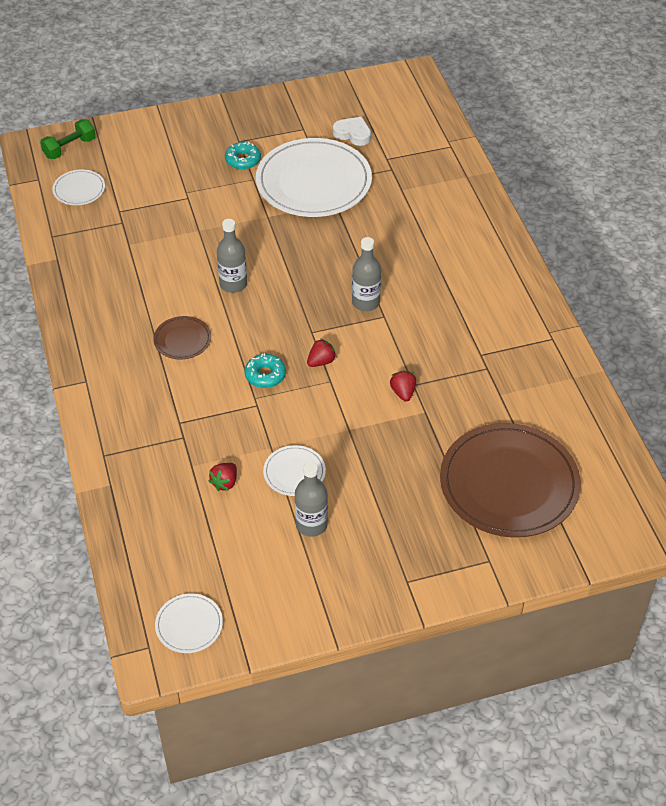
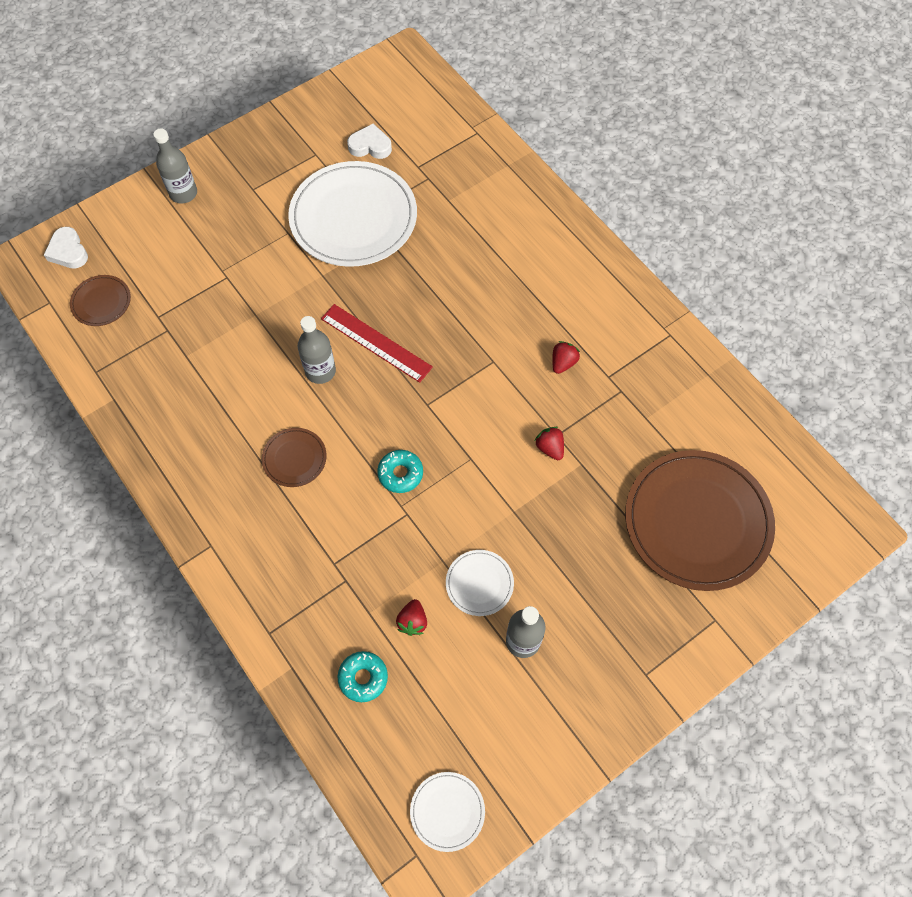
camera: 20 degrees left, 15 degrees up
green dumbbell [40,119,96,159] -> white heart [44,227,88,269]
white plate [52,169,105,205] -> brown plate [70,275,131,326]
turquoise donut [225,142,261,170] -> turquoise donut moved to [337,651,388,702]
red strawberry [307,339,337,367] -> red strawberry moved to [552,341,580,374]
grey bottle [352,237,381,311] -> grey bottle moved to [153,128,197,204]
none -> red ruler [321,304,433,383]

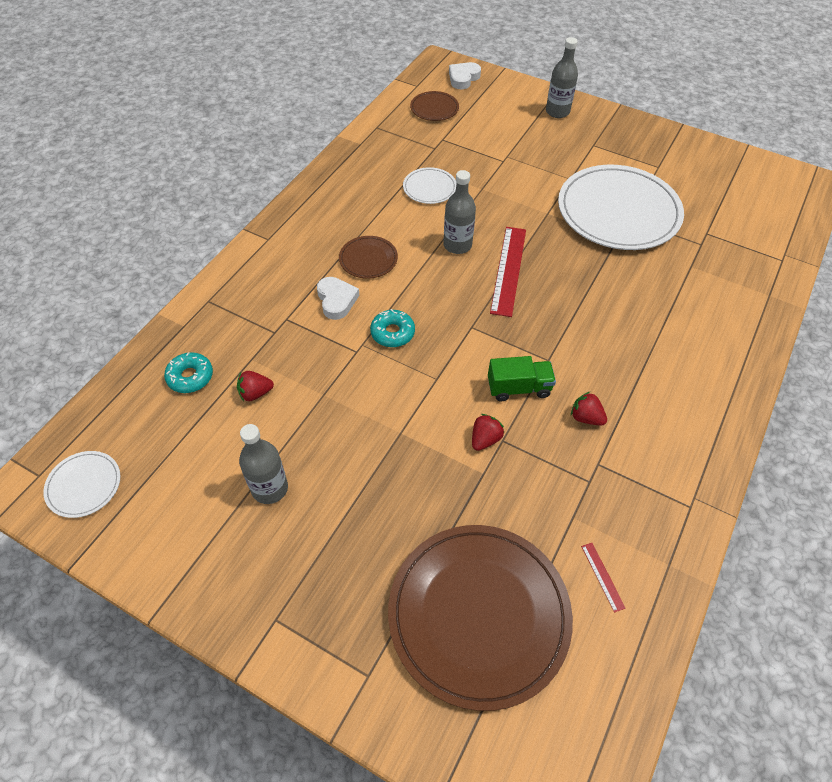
camera: 65 degrees right, 10 degrees down
white heart [347,124,392,159] -> white heart moved to [317,277,359,320]
white plate [446,550,514,616] -> white plate moved to [403,167,457,204]
red strawberry [552,341,580,374] -> red strawberry turned 150 degrees counterclockwise [571,392,607,426]
none -> green truck [488,356,556,401]
none -> red ruler [581,543,626,613]

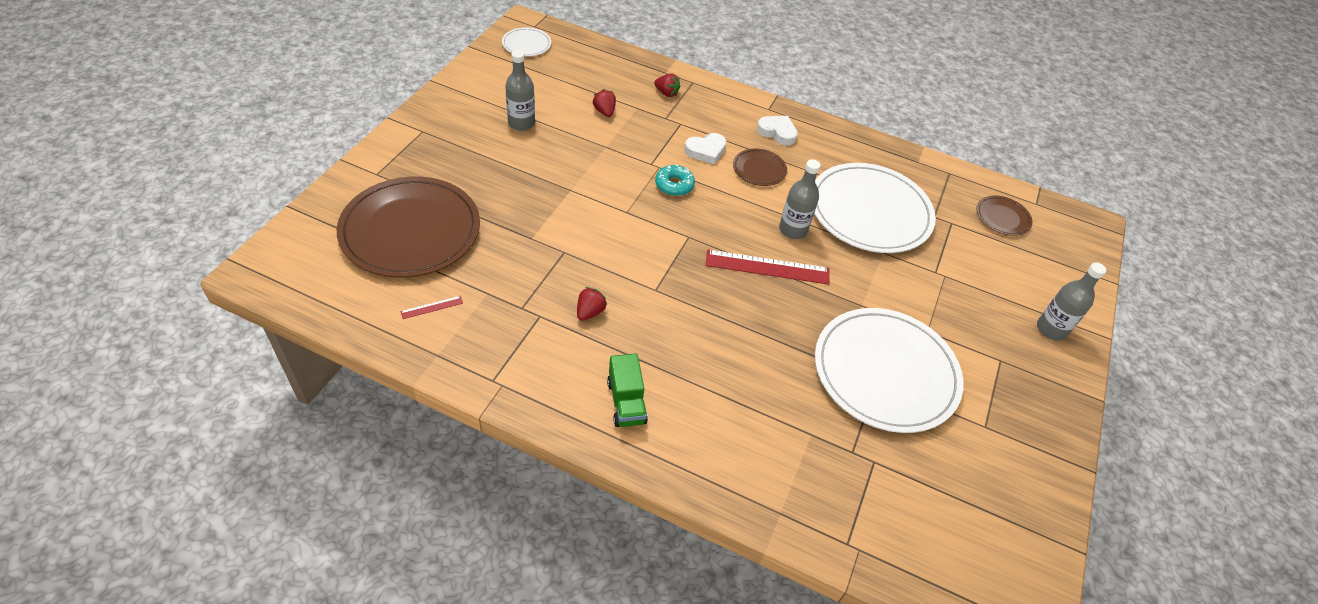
camera: 80 degrees right, 5 degrees down
turquoise donut [164,352,213,393] -> none
white plate [403,167,457,204] -> white plate [814,163,936,253], size x2.22
white heart [449,62,481,89] -> white heart moved to [757,116,798,146]
red strawberry [472,414,504,451] -> red strawberry moved to [654,74,680,97]
green truck [488,356,556,401] -> green truck moved to [607,353,648,427]

